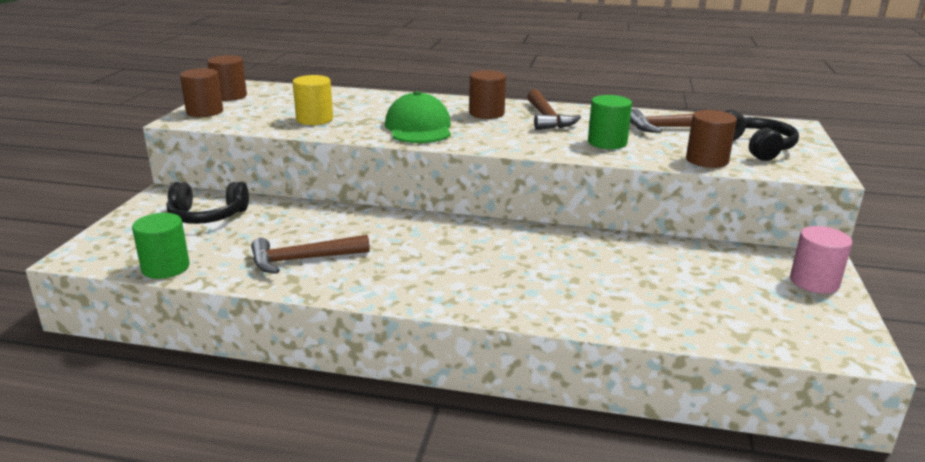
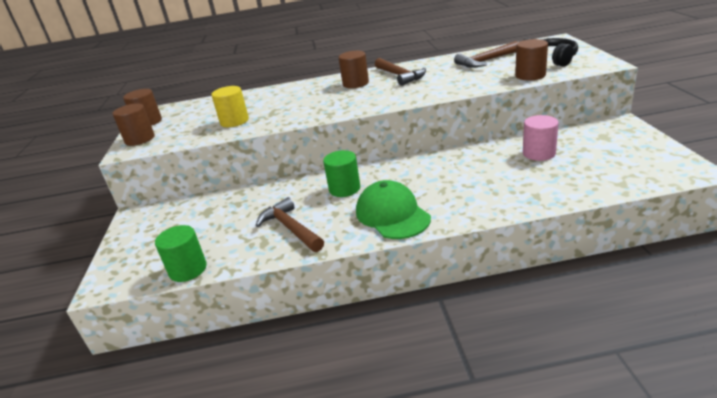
camera: 15 degrees left, 5 degrees up
black headphones [166,182,249,224] -> none
brown hammer [251,235,370,274] -> brown hammer turned 90 degrees clockwise [256,197,324,252]
green cap [385,91,451,143] -> green cap moved to [356,180,431,239]
green cylinder [588,95,632,149] -> green cylinder moved to [323,150,360,197]
pink cylinder [790,226,852,294] -> pink cylinder moved to [523,115,559,161]

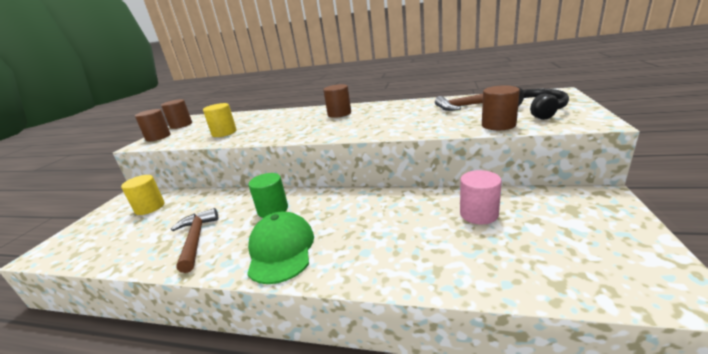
camera: 20 degrees right, 5 degrees down
green cylinder [155,225,207,282] -> none
brown hammer [375,58,426,86] -> none
none -> yellow cylinder [121,175,164,215]

